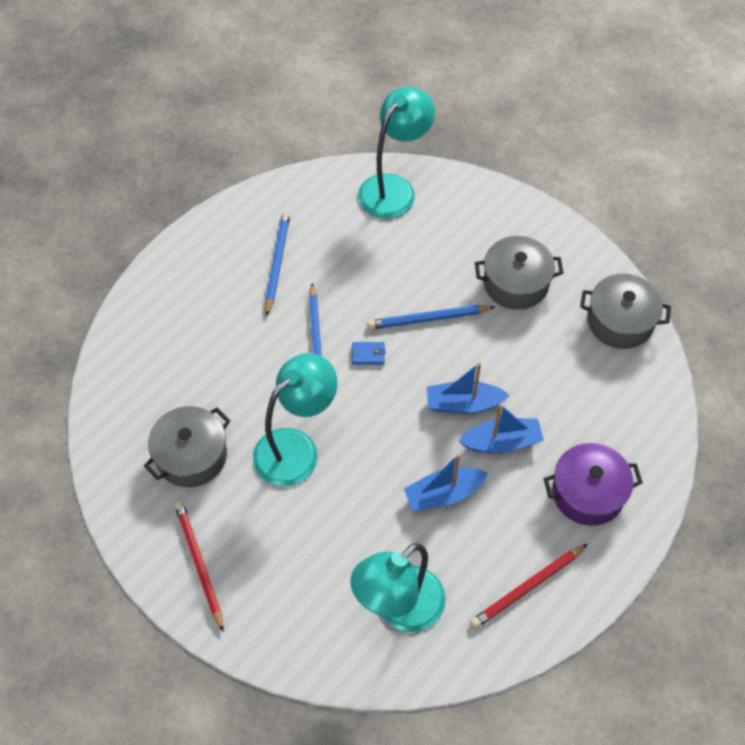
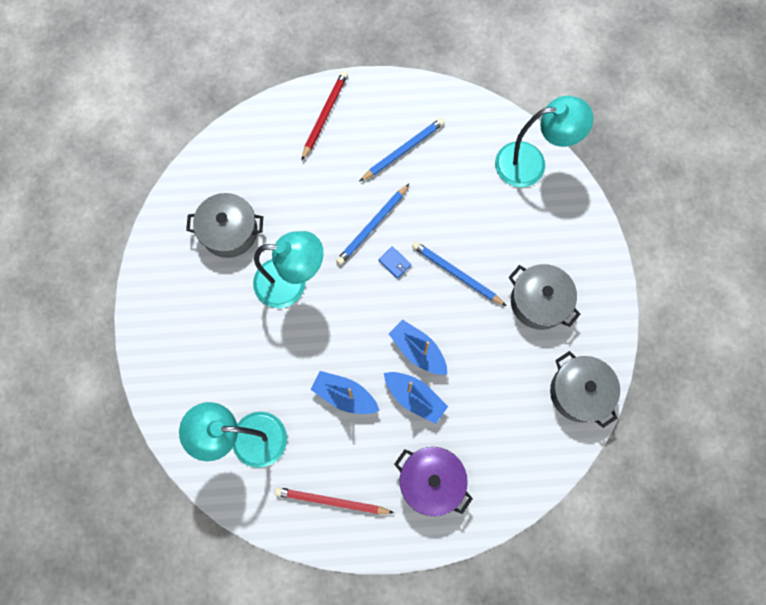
camera: 45 degrees right, 15 degrees up
red pencil [174,501,223,631] -> red pencil moved to [301,71,348,161]

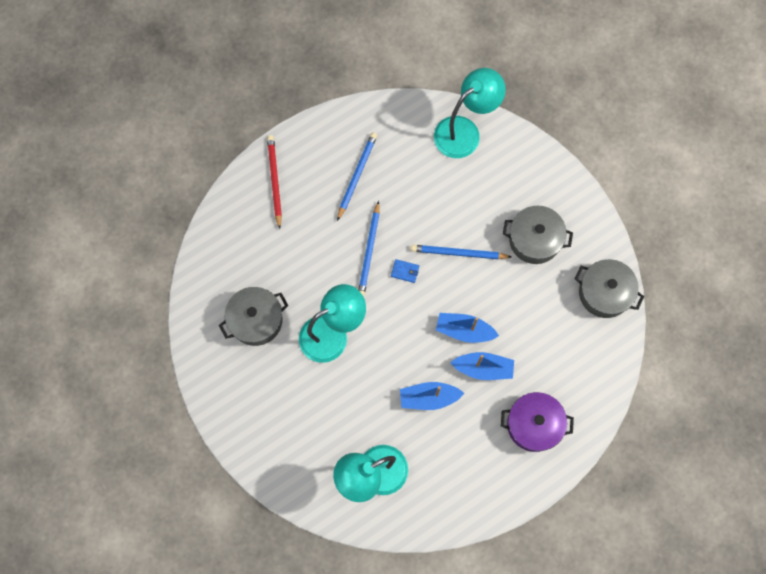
camera: 30 degrees left, 0 degrees up
red pencil [274,487,394,514] -> none

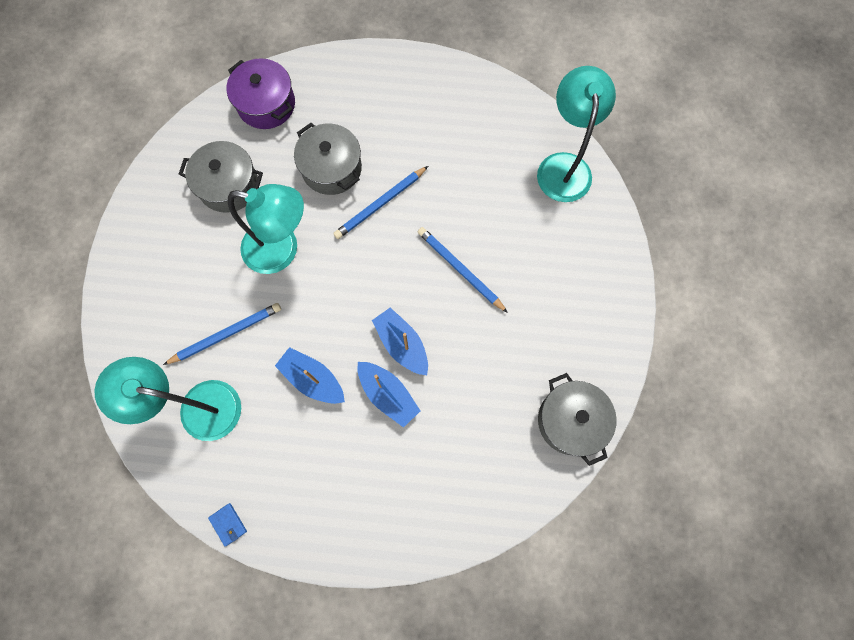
camera: 40 degrees right, 0 degrees up
red pencil [267,135,282,229] -> none
blue pencil [337,133,377,221] -> blue pencil moved to [163,303,281,365]
blue wallet [391,259,419,283] -> blue wallet moved to [208,503,247,546]
turquoise lamp [434,68,506,158] -> turquoise lamp turned 90 degrees counterclockwise [537,66,616,202]
purple pot [501,392,574,452] -> purple pot moved to [227,58,295,129]
grey pot [503,206,573,264] -> grey pot moved to [294,123,362,195]

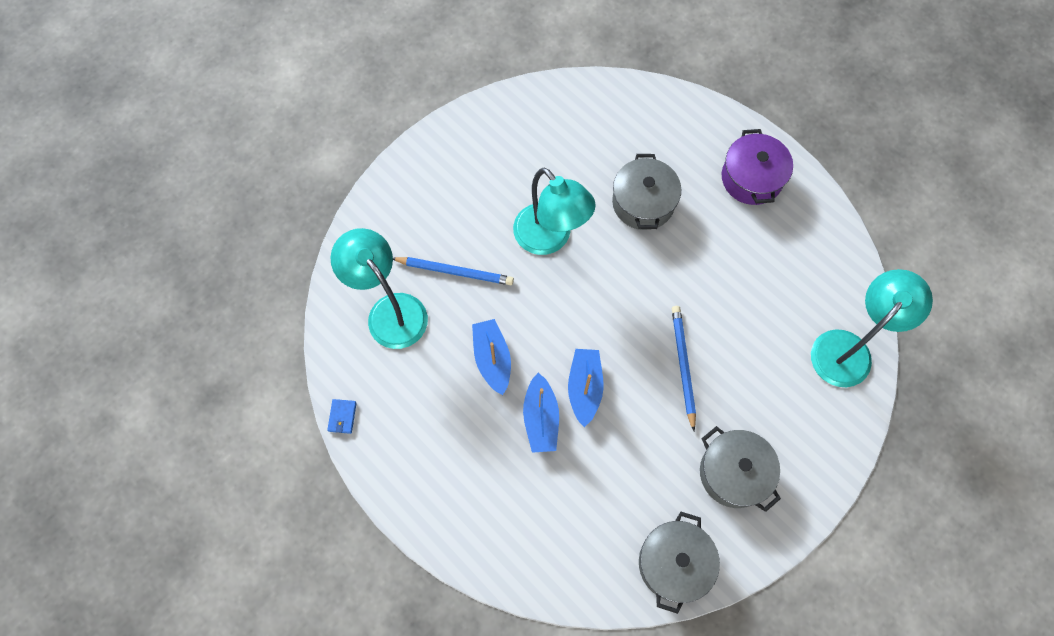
camera: 40 degrees right, 5 degrees down
grey pot [179,141,263,213] -> grey pot moved to [700,426,781,512]
purple pot [227,58,295,129] -> purple pot moved to [722,129,793,205]
blue pencil [333,166,428,239] -> none

